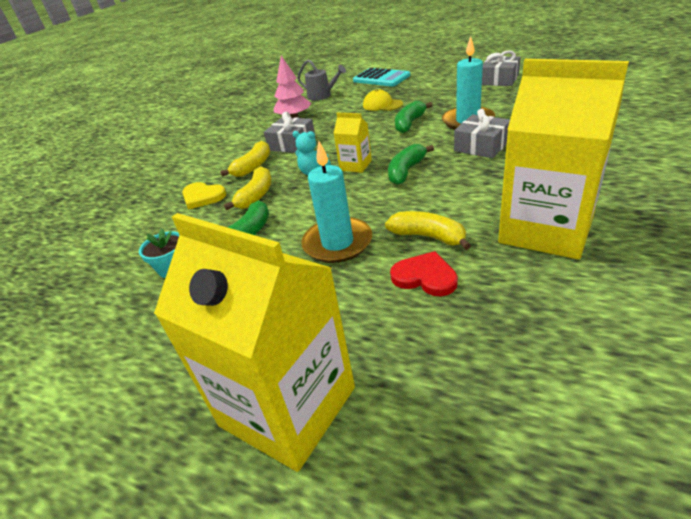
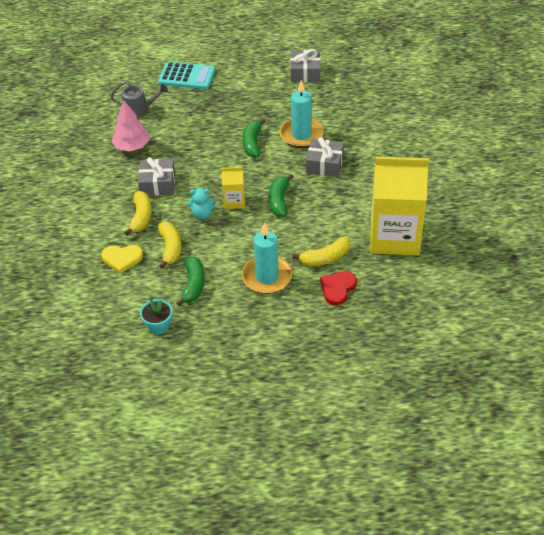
camera: 30 degrees left, 10 degrees up
yellow carton [154,213,355,472] -> none
yellow cap [363,89,403,111] -> none
yellow banana [385,211,471,250] -> yellow banana turned 150 degrees clockwise [292,237,350,266]
red heart [390,251,458,296] -> red heart turned 60 degrees counterclockwise [320,271,357,305]

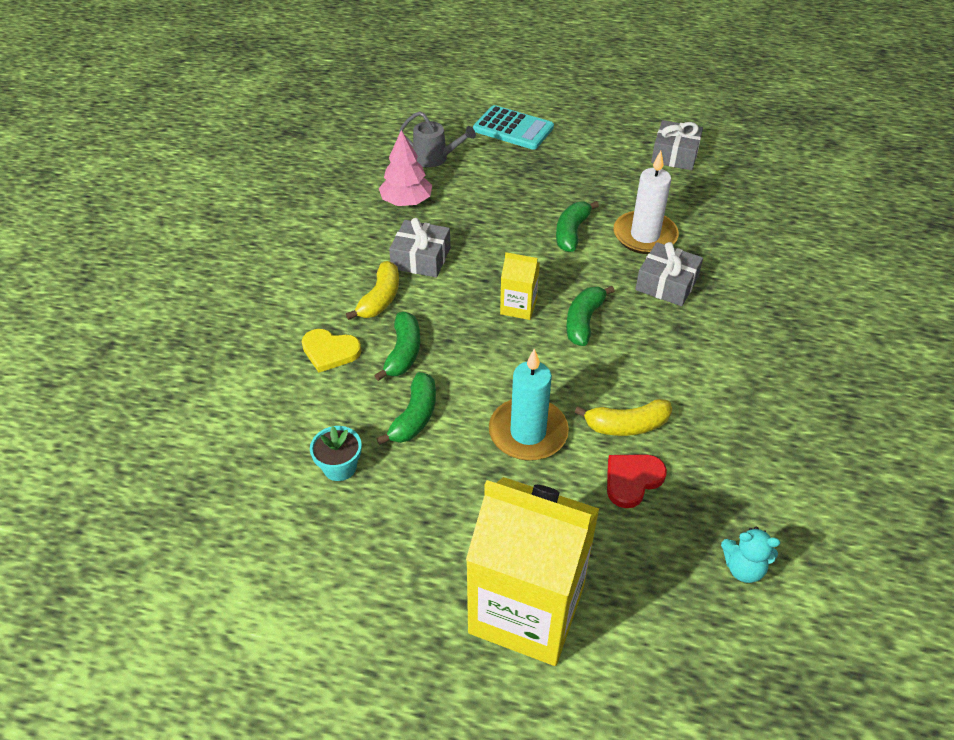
camera: 15 degrees right, 0 degrees up
yellow banana [158,222,181,269] -> green banana [374,312,420,381]
turquoise teddy bear [187,188,216,220] -> turquoise teddy bear moved to [721,526,780,583]
turquoise candle [280,80,324,148] -> white candle [614,151,679,254]
yellow carton [370,157,429,256] -> yellow carton moved to [466,477,599,666]

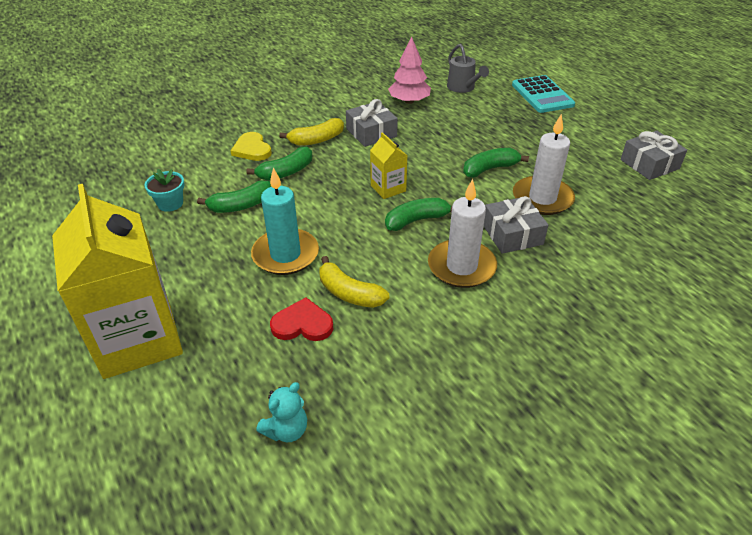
camera: 45 degrees right, 5 degrees down
turquoise teddy bear [721,526,780,583] -> turquoise teddy bear turned 105 degrees counterclockwise [256,382,307,442]
none -> white candle [428,179,497,288]

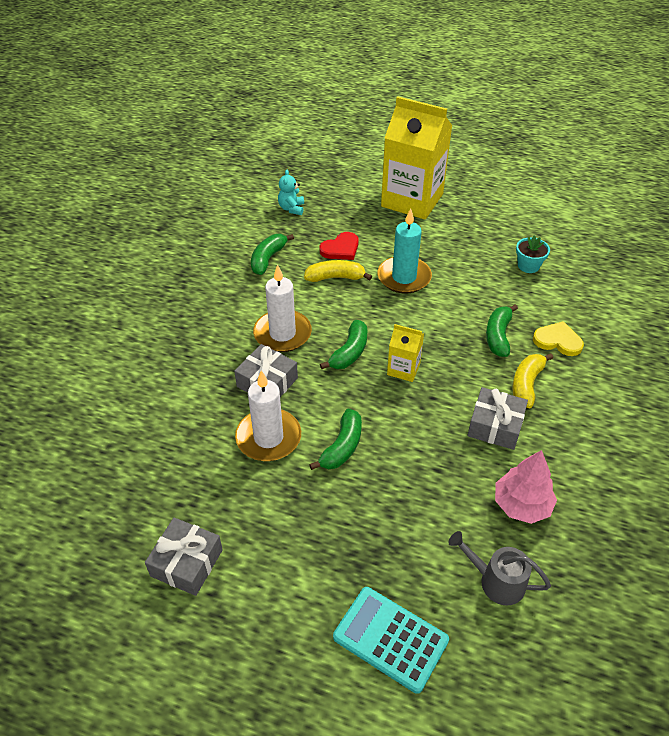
camera: 140 degrees right, 5 degrees up
green banana [197,180,271,213] -> green banana moved to [251,234,294,275]

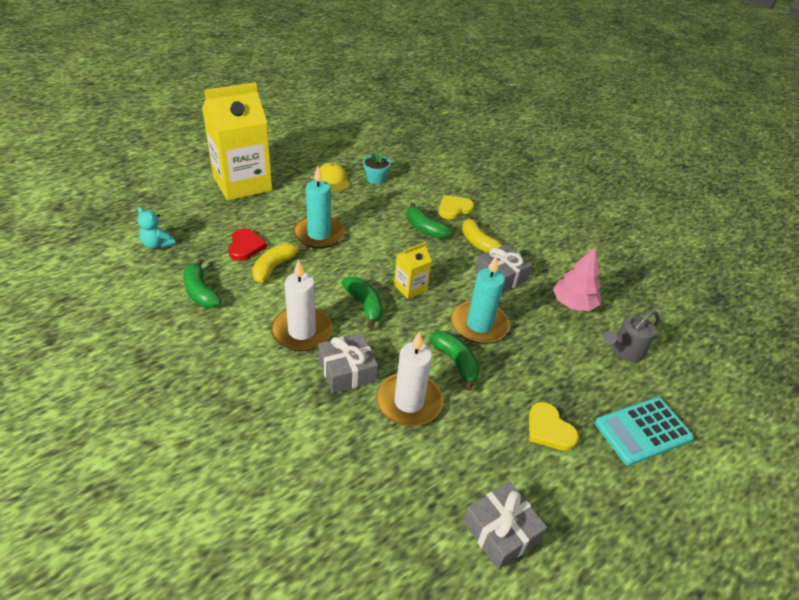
camera: 60 degrees left, 5 degrees down
none -> yellow cap [319,162,350,192]
none -> turquoise candle [451,255,510,344]
none -> yellow heart [529,402,579,451]

